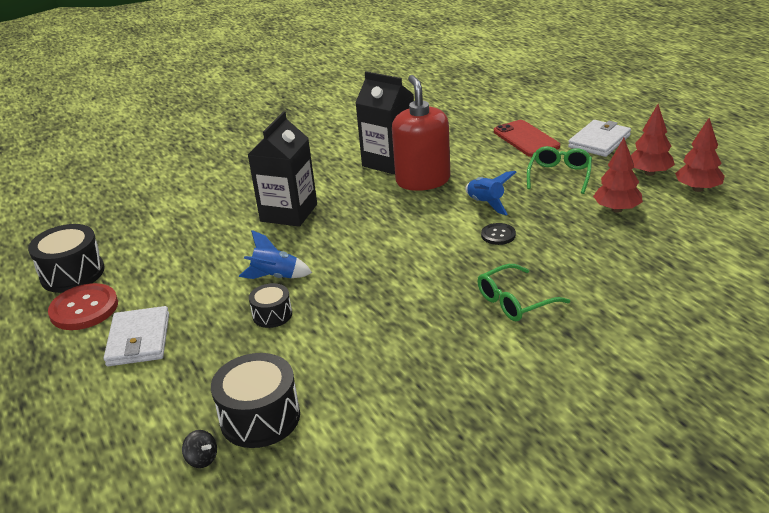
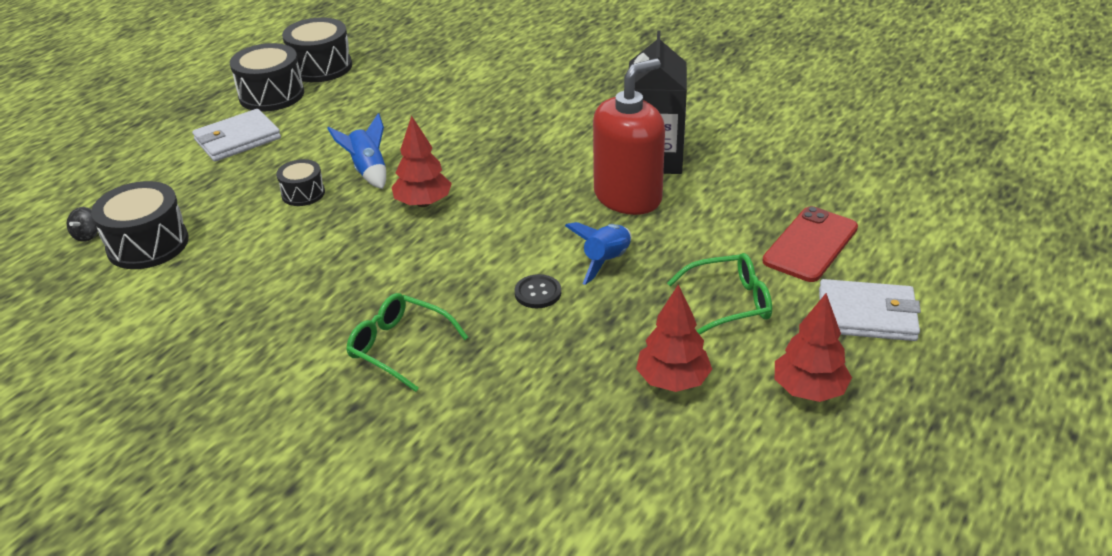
camera: 60 degrees right, 5 degrees up
red button [48,283,118,330] -> black drum [230,43,304,112]
black carton [248,111,317,227] -> none
red tree [675,118,725,192] -> red tree moved to [392,116,452,207]

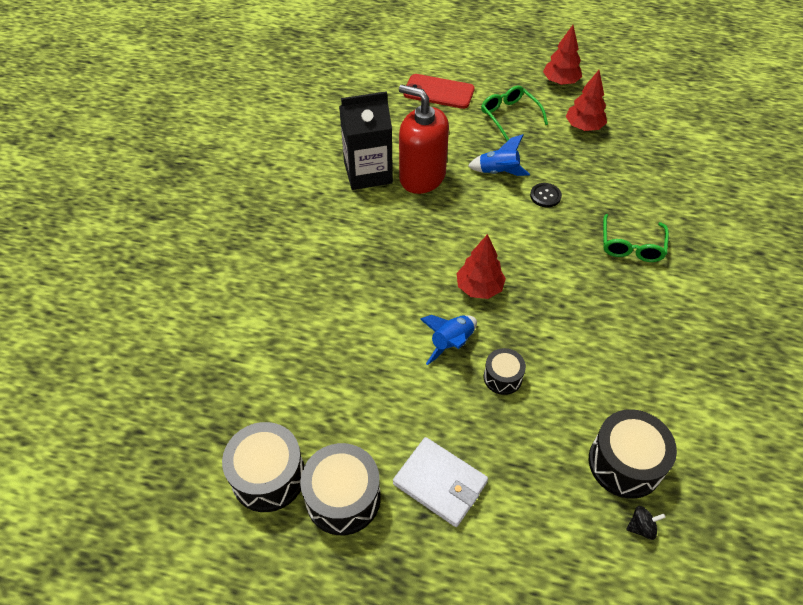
camera: 110 degrees left, 15 degrees up
white wallet [819,279,921,341] -> none

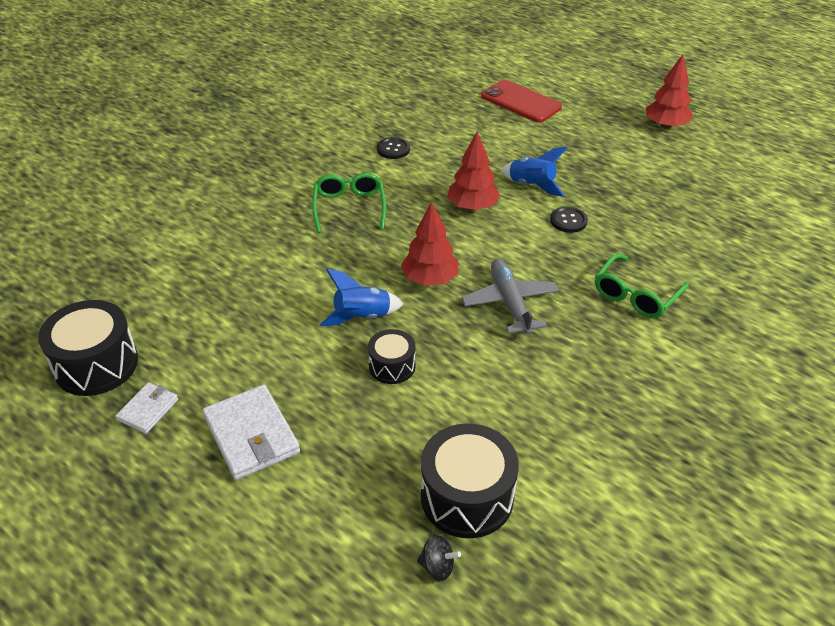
camera: 25 degrees right, 10 degrees down
black drum [300,443,381,535] -> white wallet [115,382,178,434]
black carton [339,91,393,190] -> black button [377,137,410,159]
red soap dispenser [399,84,449,194] -> none
green glasses [481,86,548,141] -> green glasses moved to [312,173,386,233]
red tree [566,70,607,131] -> red tree moved to [447,131,500,211]
none -> grey plane [461,259,559,335]

